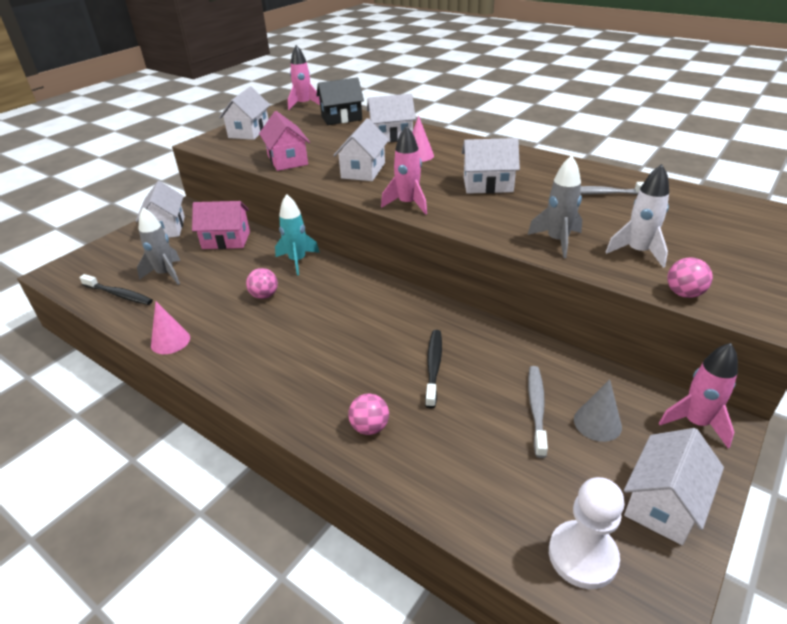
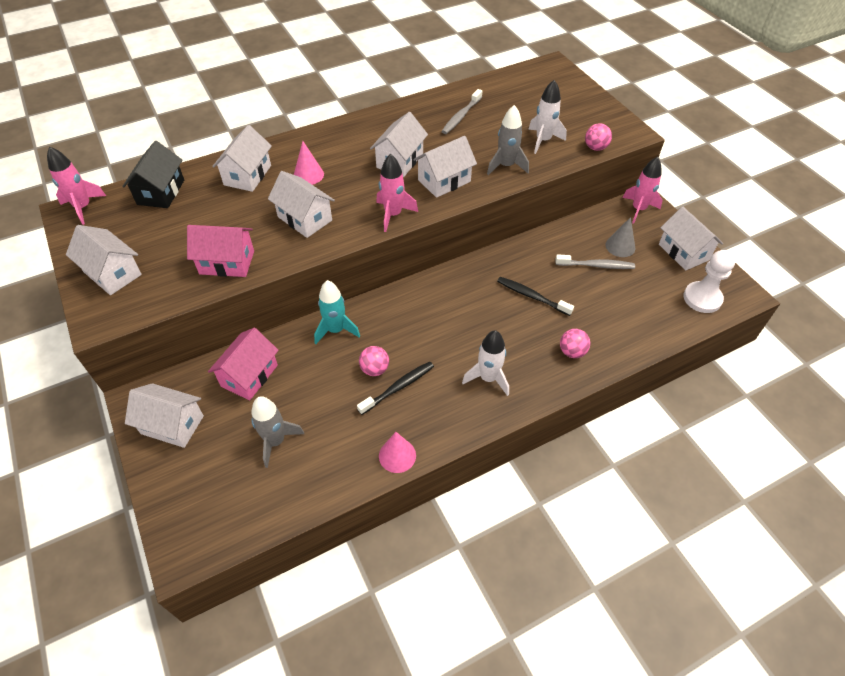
camera: 65 degrees left, 15 degrees up
black toothbrush [79,274,153,305] -> black toothbrush moved to [357,362,434,415]
grey toothbrush [528,366,548,458] -> grey toothbrush turned 150 degrees clockwise [555,254,635,269]
none -> white house [413,136,477,198]
none -> white rocket [462,330,509,396]

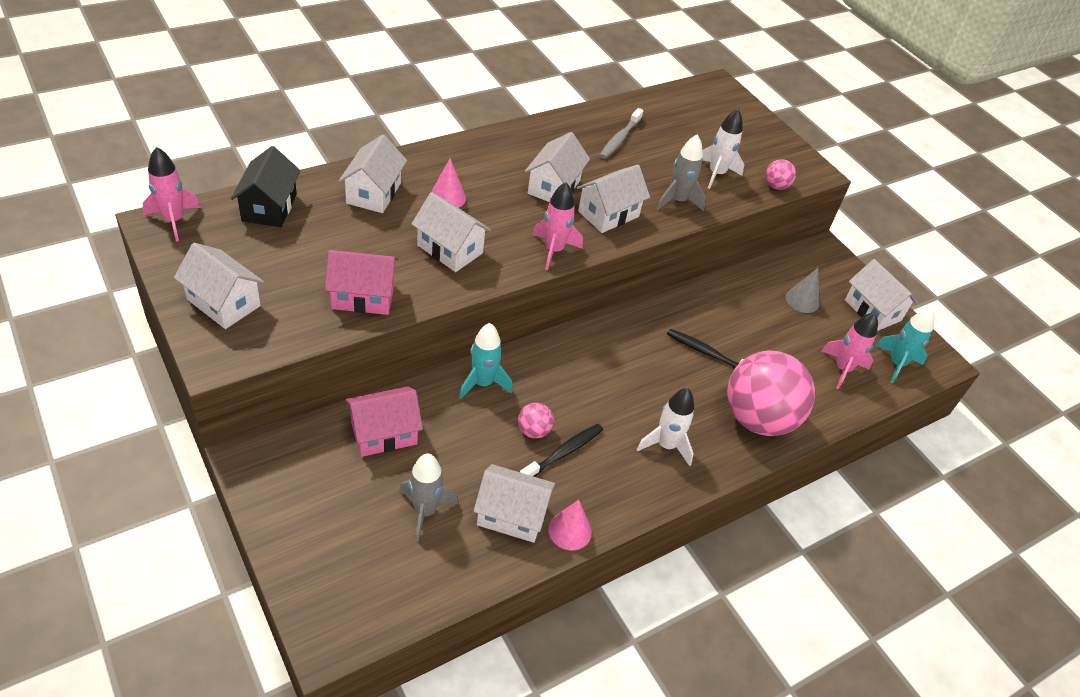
camera: 10 degrees left, 5 degrees down
white house [125,383,204,448] -> white house moved to [473,464,555,543]
pink house [208,328,279,401] -> pink house turned 45 degrees clockwise [345,386,423,457]
grey toothbrush [555,254,635,269] -> none
pink ball [560,329,590,358] -> pink ball [727,350,815,436], size x2.45
pink rocket [623,157,663,224] -> pink rocket moved to [821,312,878,389]
white pawn [684,250,735,313] -> turquoise rocket [875,308,935,383]

